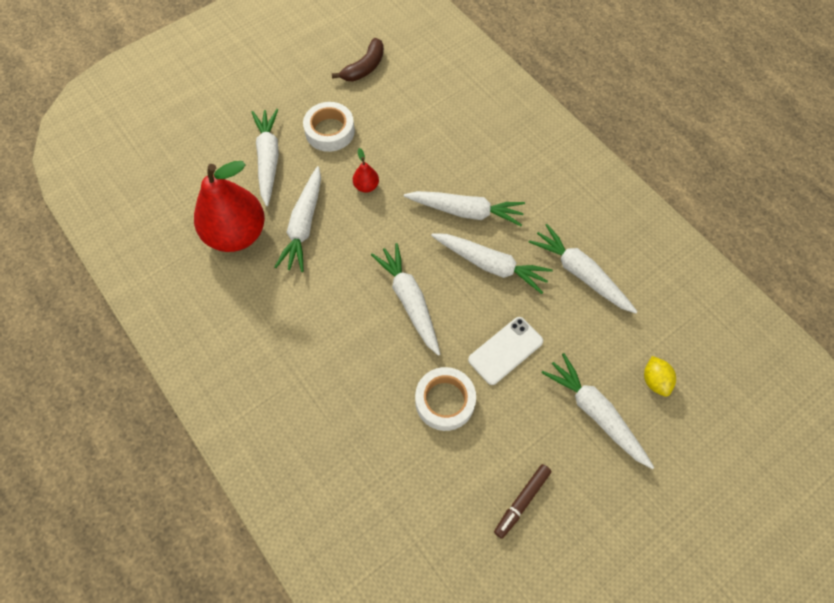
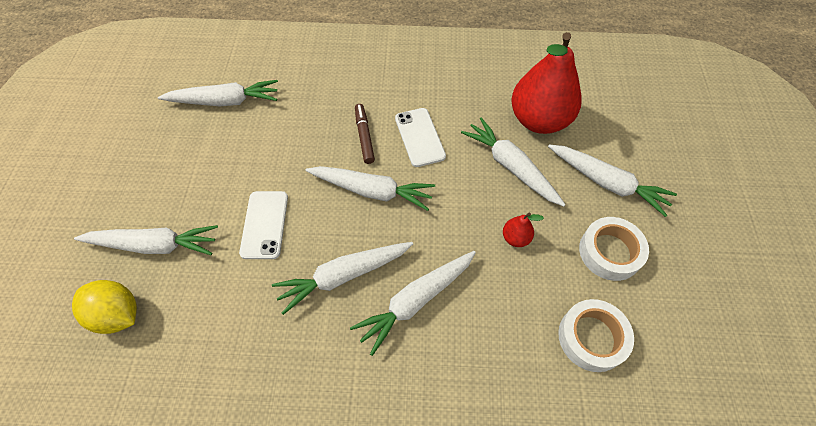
camera: 130 degrees right, 5 degrees down
brown banana [332,38,384,81] -> none
white tape [415,367,476,431] -> white tape moved to [558,299,634,372]
brown marker [494,464,551,539] -> brown marker moved to [355,104,375,164]
white carrot [529,224,638,314] -> white carrot moved to [158,80,278,106]
yellow lemon [644,356,676,397] -> yellow lemon [72,280,137,334], size x1.52
none -> white phone [395,108,446,167]

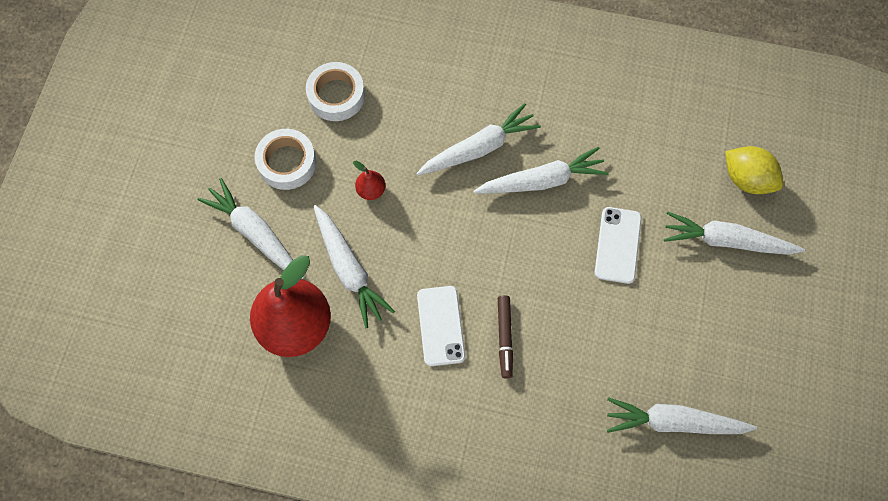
camera: 170 degrees left, 10 degrees up
white carrot [305,166,435,211] -> none

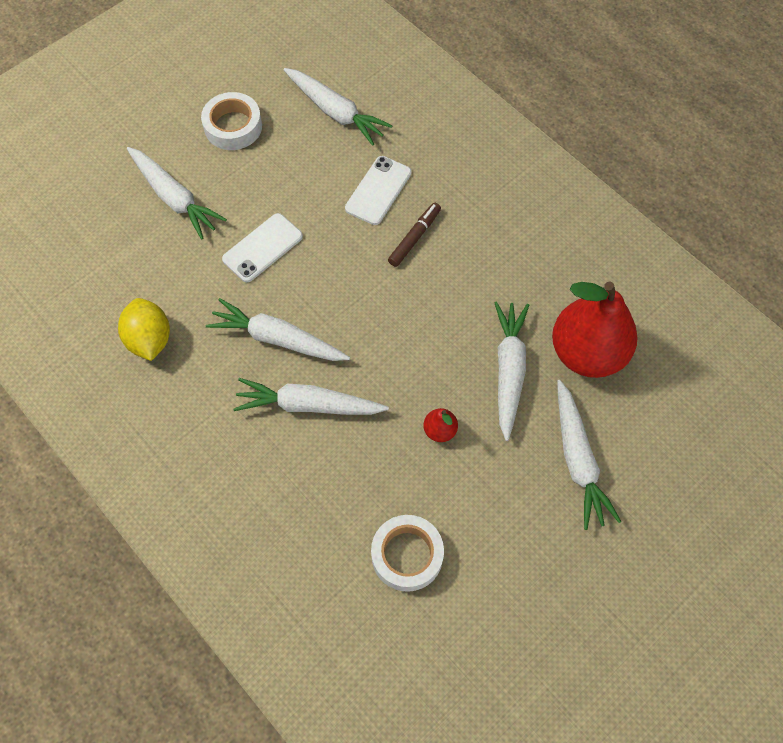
camera: 145 degrees left, 5 degrees down
white tape [255,129,316,190] -> white tape moved to [201,92,262,150]
white phone [417,286,465,366] -> white phone moved to [345,156,412,225]
yellow lemon [725,146,783,194] -> yellow lemon moved to [118,298,170,361]

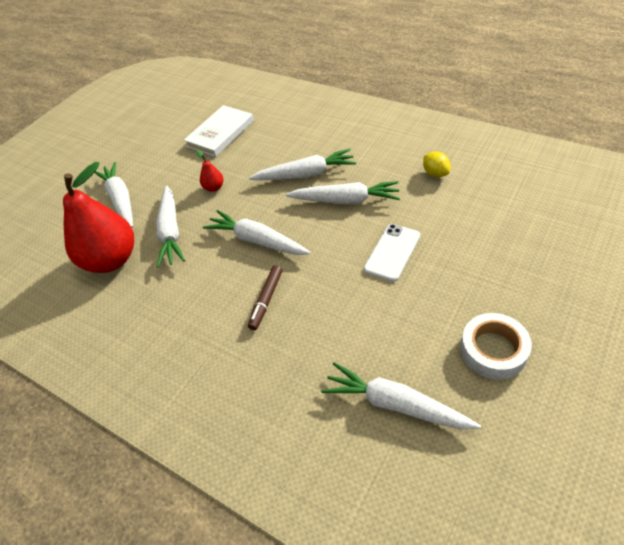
camera: 170 degrees right, 15 degrees down
yellow lemon [118,298,170,361] -> yellow lemon [423,152,451,177], size x0.66
white carrot [127,147,227,239] -> white carrot moved to [203,210,311,255]
white phone [345,156,412,225] -> none
white tape [371,515,444,592] -> white book [184,105,254,157]

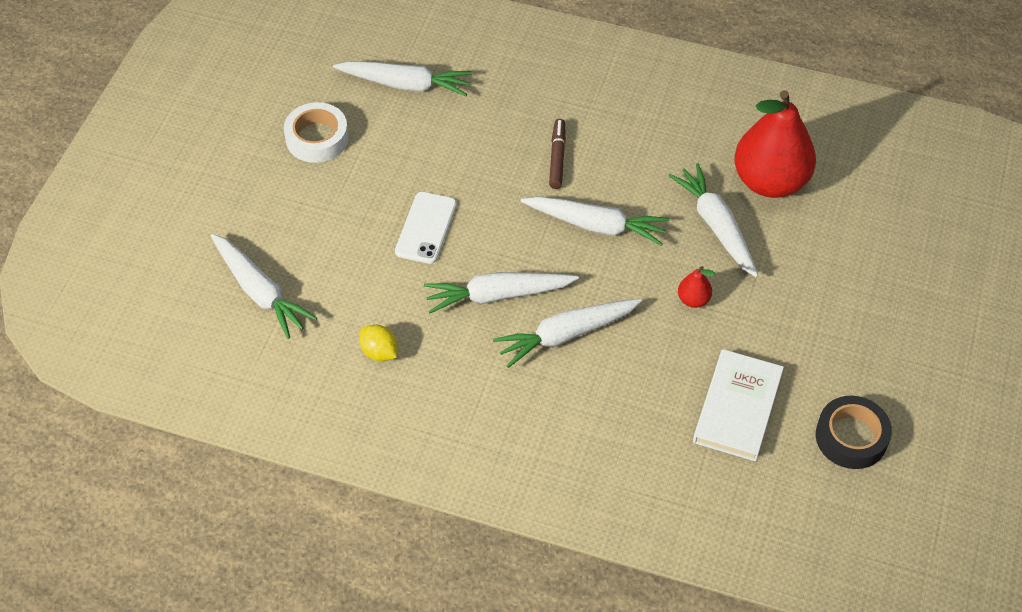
camera: 160 degrees right, 5 degrees up
white carrot [94,162,133,228] -> white carrot moved to [211,234,317,339]
none -> black tape [816,396,892,469]

